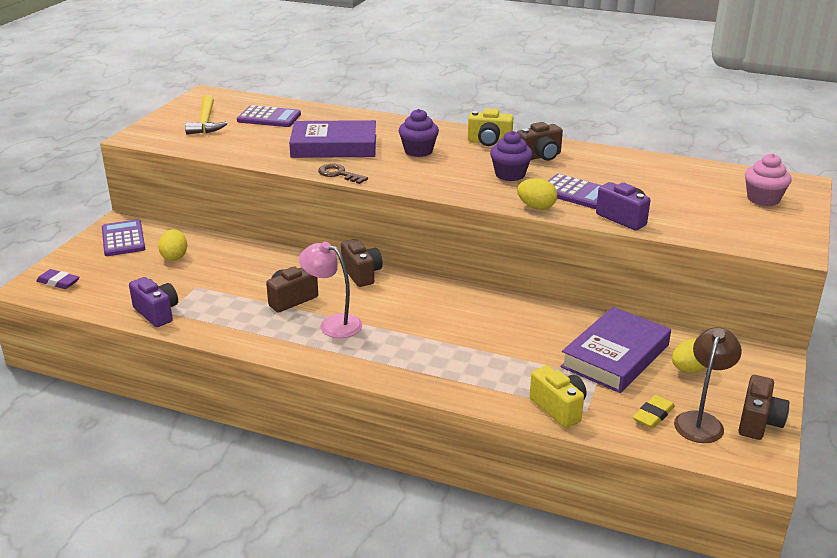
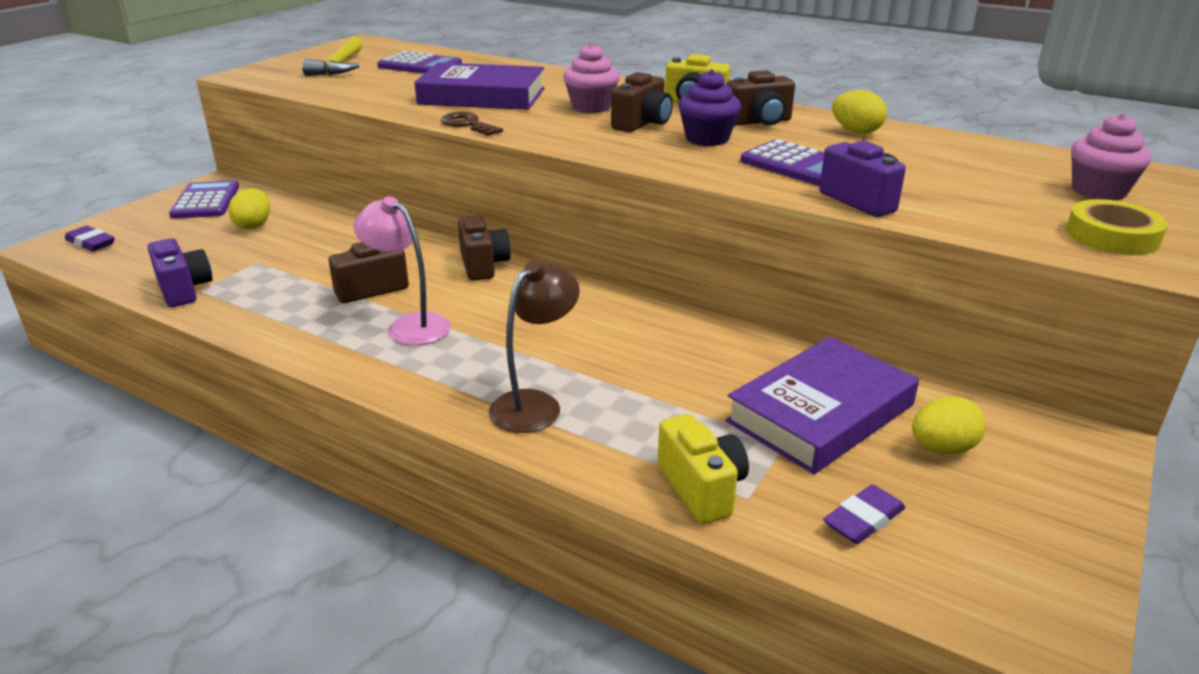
camera: 10 degrees right, 0 degrees up
purple cupcake [399,109,439,157] -> pink cupcake [563,43,620,113]
yellow egg [517,178,557,210] -> yellow egg moved to [832,90,887,134]
yellow eraser [633,395,675,429] -> purple eraser [823,484,906,544]
brown lamp [674,327,742,443] -> brown lamp moved to [489,261,580,433]
brown camera [739,375,789,440] -> brown camera moved to [611,72,673,132]
none -> yellow tape [1066,199,1168,255]

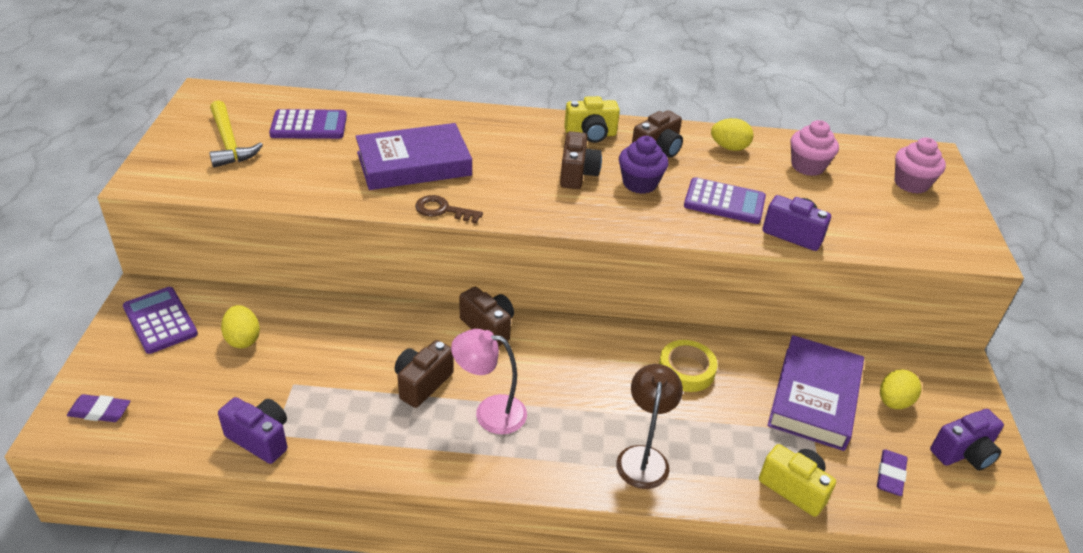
camera: 30 degrees left, 10 degrees up
pink cupcake [563,43,620,113] -> pink cupcake moved to [790,120,839,176]
yellow tape [1066,199,1168,255] -> yellow tape moved to [659,340,718,392]
none -> purple camera [930,409,1004,470]

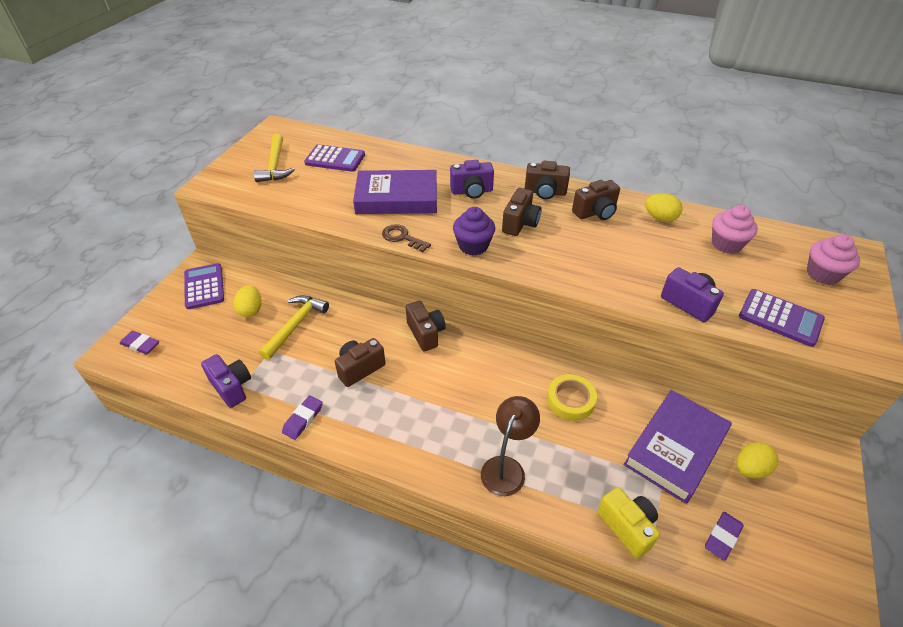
camera: 20 degrees right, 5 degrees up
pink lamp [451,329,527,434] -> none
yellow camera [564,96,620,143] -> brown camera [525,161,570,199]
purple cupcake [619,136,669,194] -> purple cupcake moved to [453,207,495,256]
purple calculator [684,177,766,224] -> purple calculator moved to [739,289,825,347]
purple camera [930,409,1004,470] -> purple camera moved to [450,160,494,199]
none -> yellow hammer [259,295,329,360]
none -> purple eraser [282,395,323,440]

